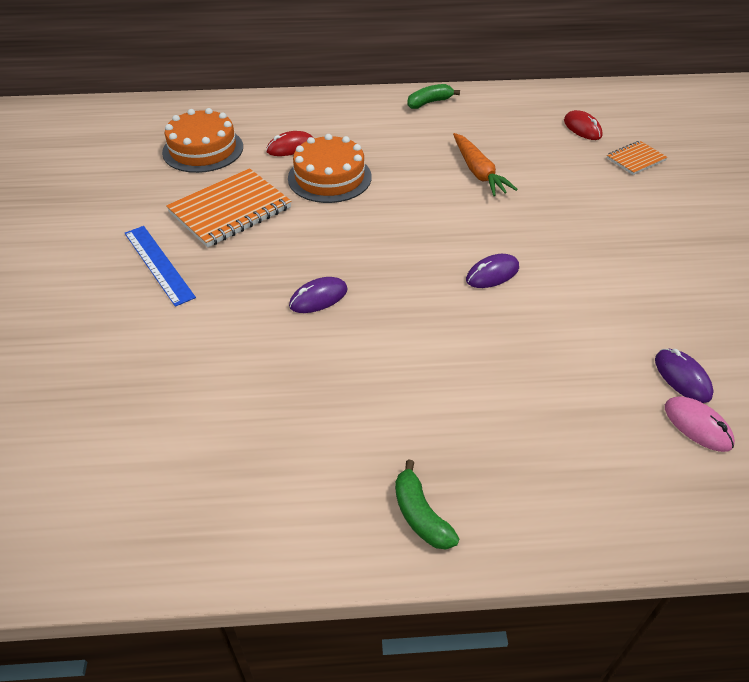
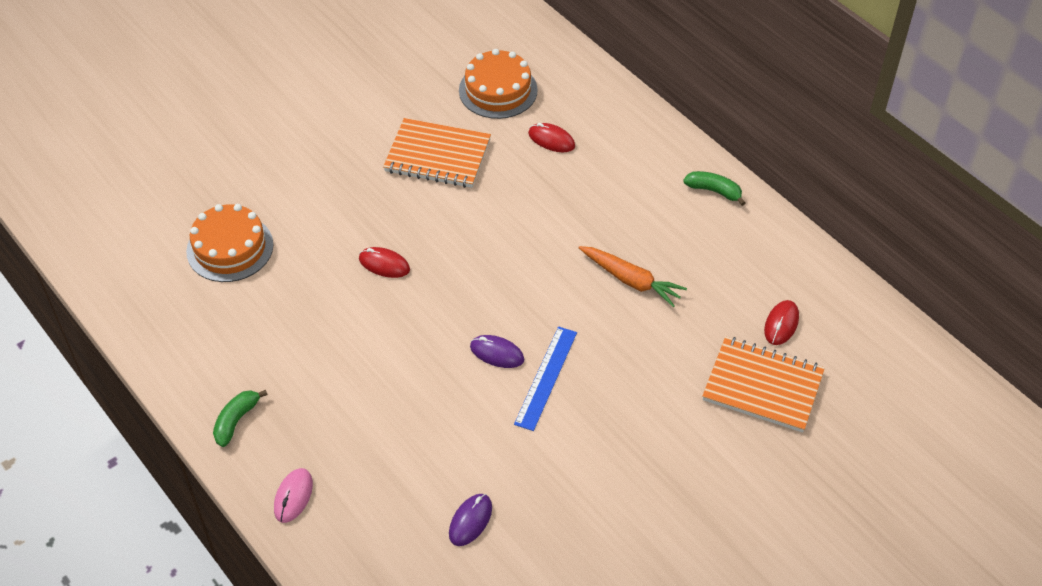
camera: 55 degrees right, 5 degrees up
blue ruler [125,226,196,307] -> blue ruler moved to [514,326,577,431]
orange cake [288,134,372,203] -> orange cake moved to [186,204,273,282]
purple mouse [289,277,348,313] -> red mouse [359,247,410,278]
orange carrot [453,133,518,196] -> orange carrot turned 90 degrees counterclockwise [579,246,687,307]
orange notebook [607,141,668,175] -> orange notebook [702,336,825,432], size x1.90
pink mouse [665,396,735,452] -> pink mouse moved to [274,468,313,523]

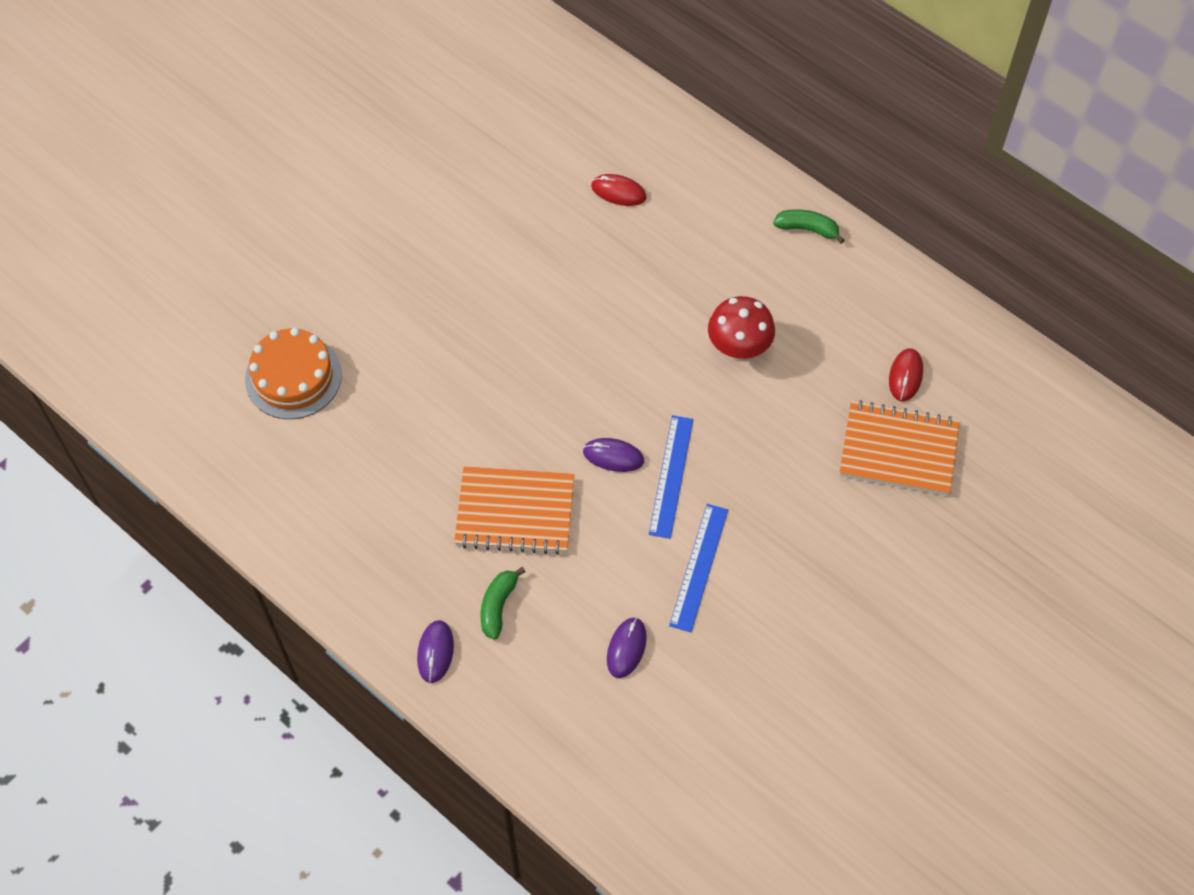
camera: 10 degrees left, 10 degrees up
green banana [213,390,268,447] -> green banana moved to [481,567,526,640]
pink mouse [274,468,313,523] -> purple mouse [417,620,454,683]
red mouse [359,247,410,278] -> none
orange notebook [383,118,491,188] -> orange notebook moved to [454,466,574,555]
orange cake [459,49,538,119] -> none
orange carrot [579,246,687,307] -> red mushroom [708,296,775,361]
none -> blue ruler [669,504,728,632]

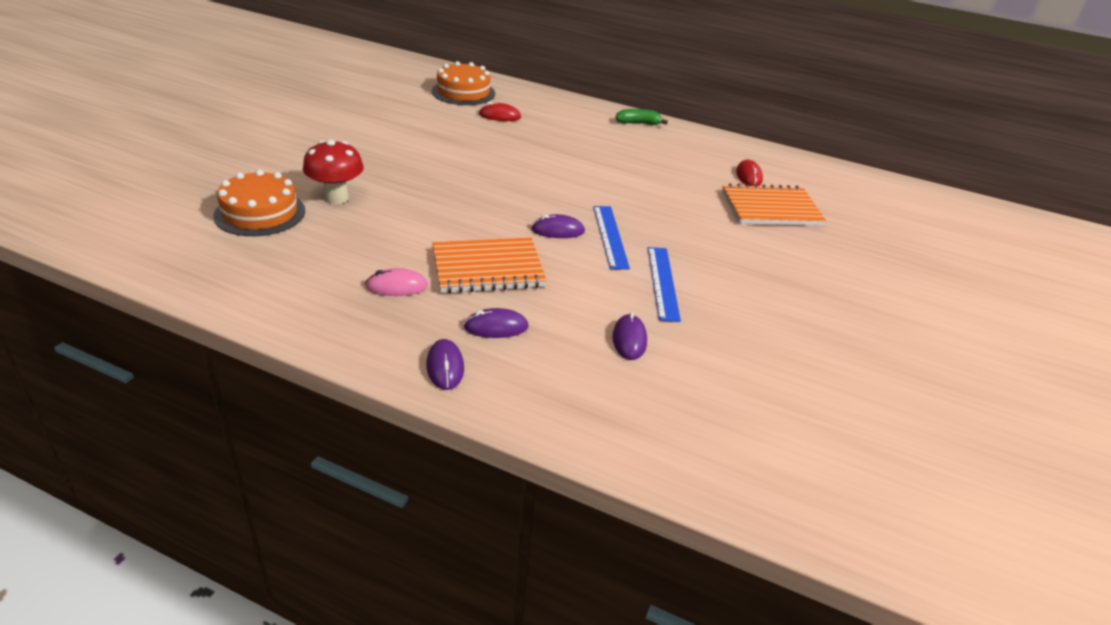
camera: 20 degrees left, 25 degrees down
green banana [481,567,526,640] -> purple mouse [463,308,529,338]
red mushroom [708,296,775,361] -> red mushroom moved to [303,140,364,204]
none -> pink mouse [365,268,428,296]
none -> orange cake [432,61,495,105]

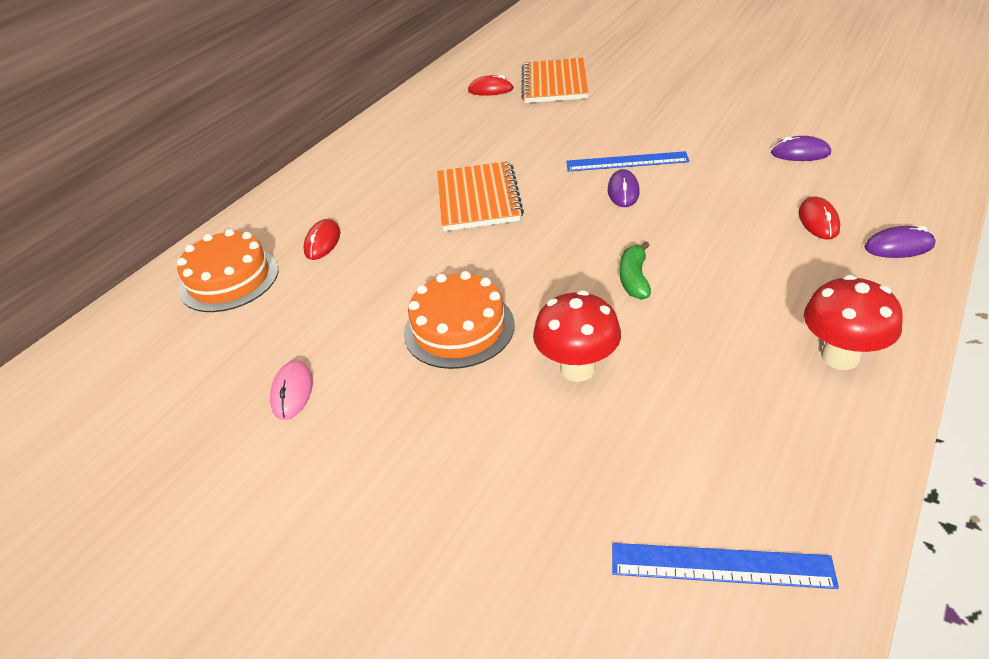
camera: 75 degrees left, 5 degrees up
orange cake [213,170,305,236] -> orange cake moved to [404,271,515,369]
pink mouse [365,268,428,296] -> pink mouse moved to [270,360,313,420]
orange notebook [432,238,547,293] -> orange notebook moved to [437,161,524,231]
purple mouse [463,308,529,338] -> red mouse [799,197,840,239]
green banana [615,109,668,125] -> green banana moved to [620,241,651,300]
blue ruler [648,247,681,322] -> blue ruler moved to [612,543,839,589]
none -> red mushroom [804,275,903,370]

